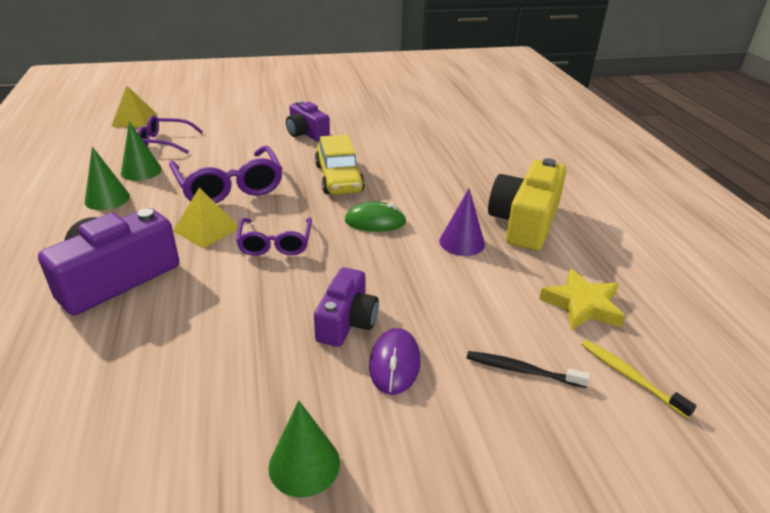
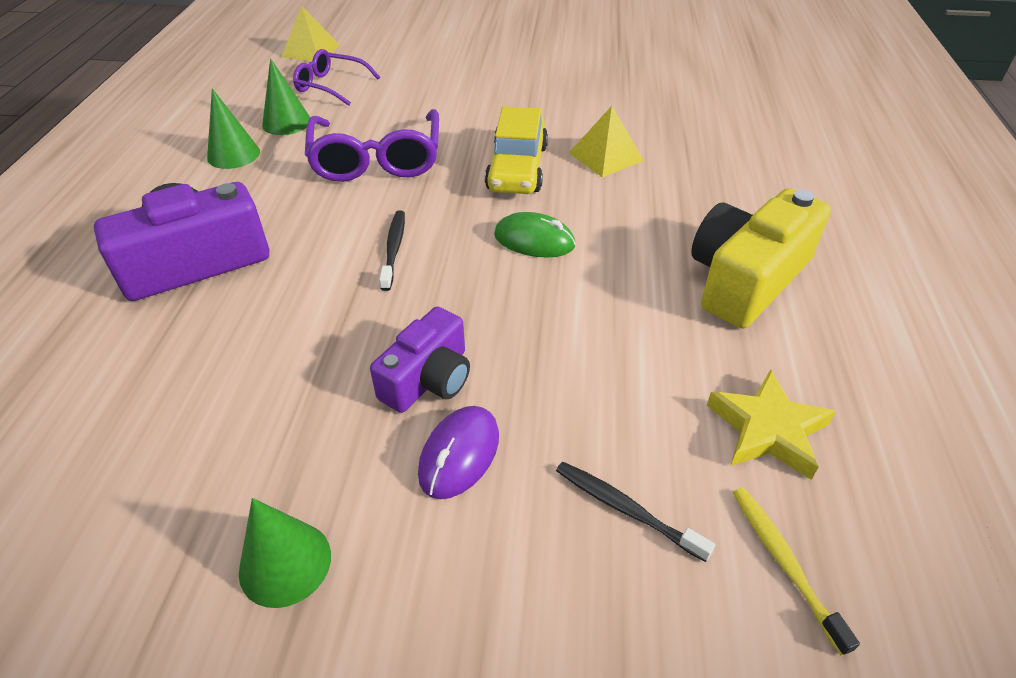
camera: 20 degrees right, 10 degrees up
yellow pyramid [173,187,238,248] -> yellow pyramid moved to [569,106,644,177]
purple glasses [236,218,312,256] -> black toothbrush [379,210,405,291]
purple camera [286,101,330,141] -> none
purple cone [439,189,485,256] -> none

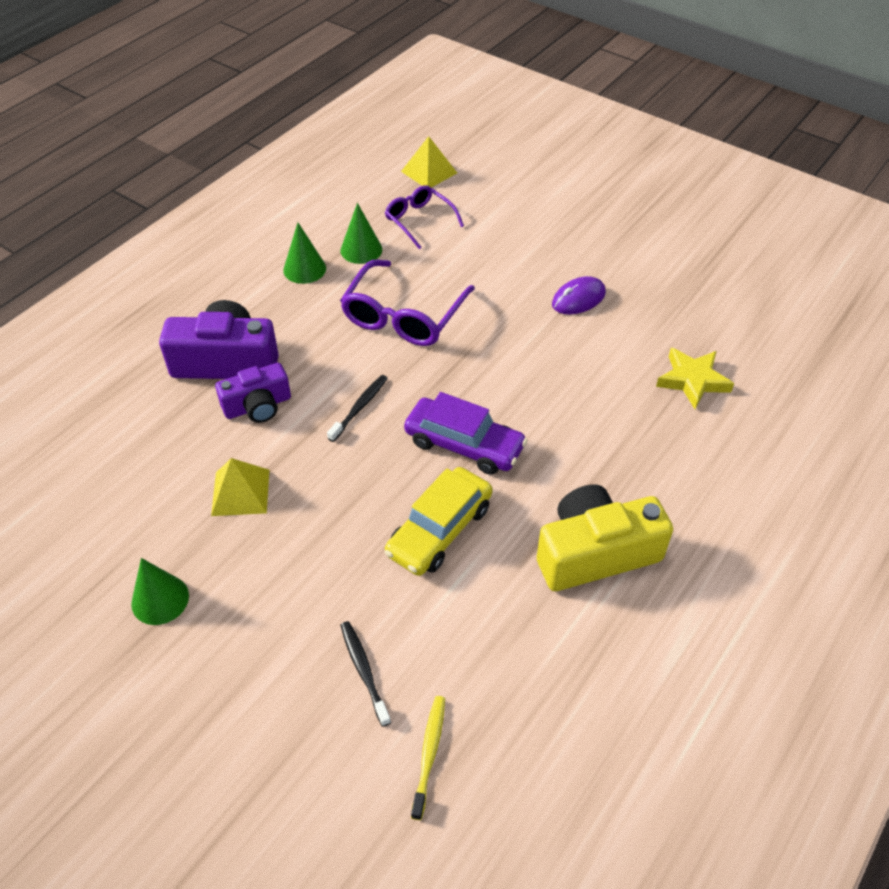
camera: 30 degrees right, 5 degrees up
purple camera [370,306,470,413] -> purple camera moved to [215,363,291,423]
purple mouse [418,406,499,499] -> purple mouse moved to [552,276,606,315]
yellow car [485,106,548,194] -> yellow car moved to [384,467,493,576]
green mouse [494,212,576,258] -> purple car [404,392,527,475]
yellow pyramid [569,106,644,177] -> yellow pyramid moved to [211,458,269,516]
yellow star [707,369,836,480] -> yellow star moved to [656,348,734,409]

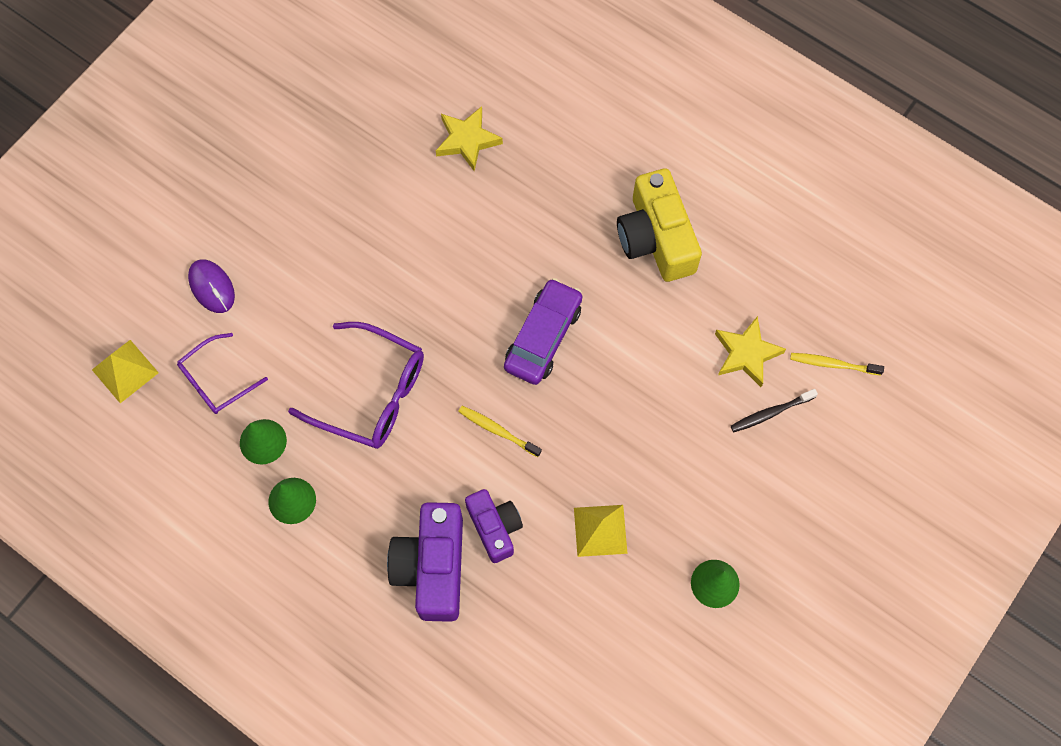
camera: 90 degrees left, 20 degrees up
black toothbrush [327,375,388,442] -> yellow toothbrush [458,406,542,457]
yellow car [384,467,493,576] -> none
purple mouse [552,276,606,315] -> purple mouse moved to [188,260,235,313]
none -> yellow star [715,316,786,387]

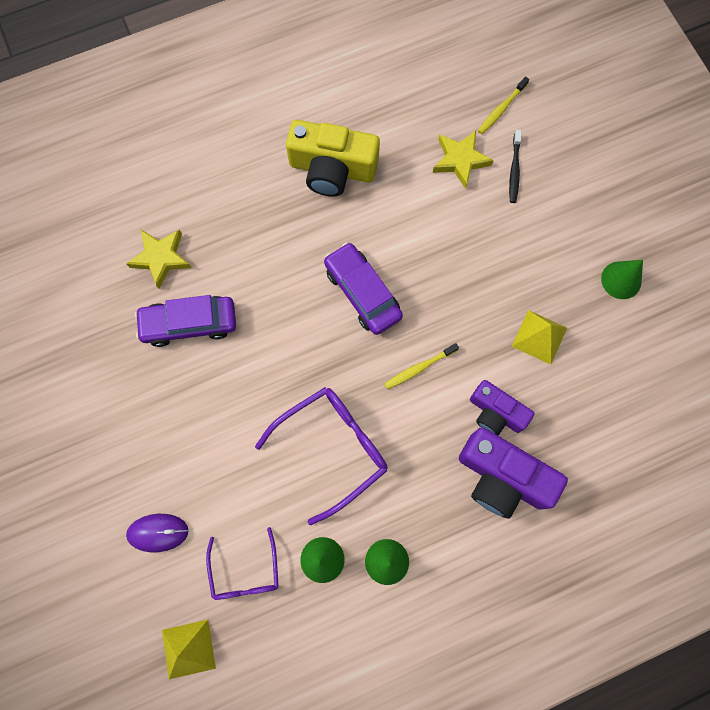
camera: 60 degrees left, 5 degrees up
purple camera [465,489,523,563] -> purple camera turned 150 degrees counterclockwise [470,380,534,435]
none -> purple car [135,295,236,347]

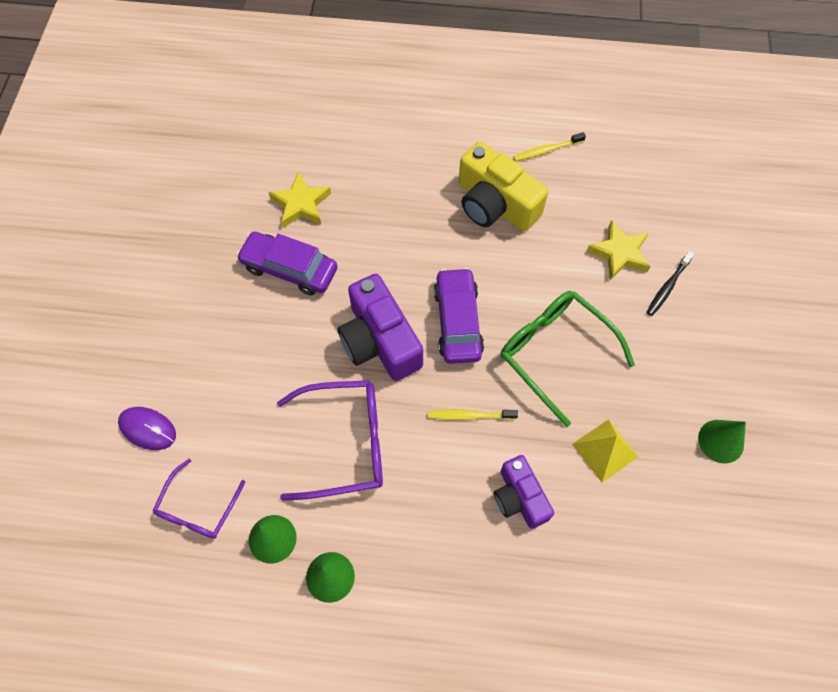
camera: 30 degrees right, 10 degrees down
yellow pyramid [162,620,216,679] -> none
purple camera [459,427,568,519] -> purple camera moved to [337,274,423,381]
yellow toothbrush [478,77,529,134] -> yellow toothbrush moved to [513,132,586,161]
none -> green glasses [500,291,635,427]

